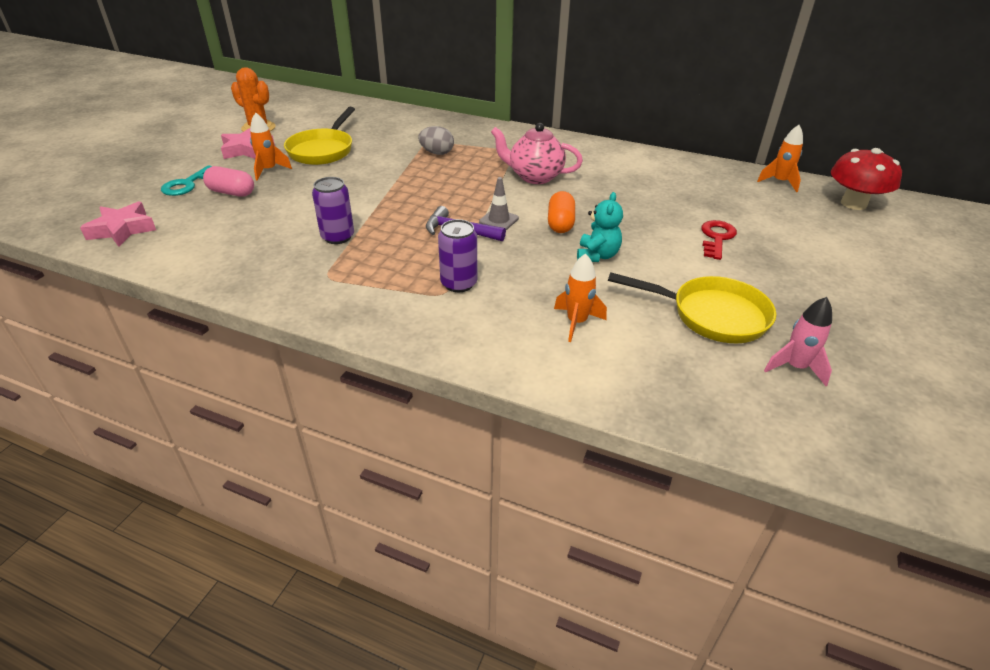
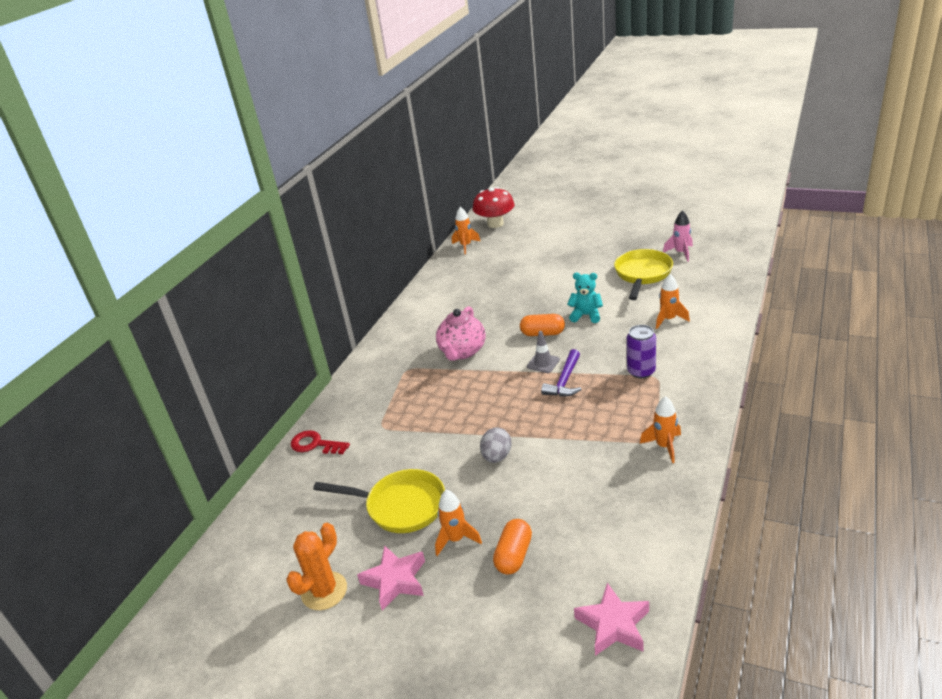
camera: 85 degrees left, 5 degrees down
turquoise key [161,165,212,196] -> none
pink capsule [203,166,254,197] -> orange capsule [493,519,532,575]
purple can [312,177,354,244] -> none
grey egg [418,126,454,155] -> grey egg moved to [480,427,512,463]
red key [701,220,737,260] -> red key moved to [291,430,350,454]
none -> orange rocket [640,396,681,463]

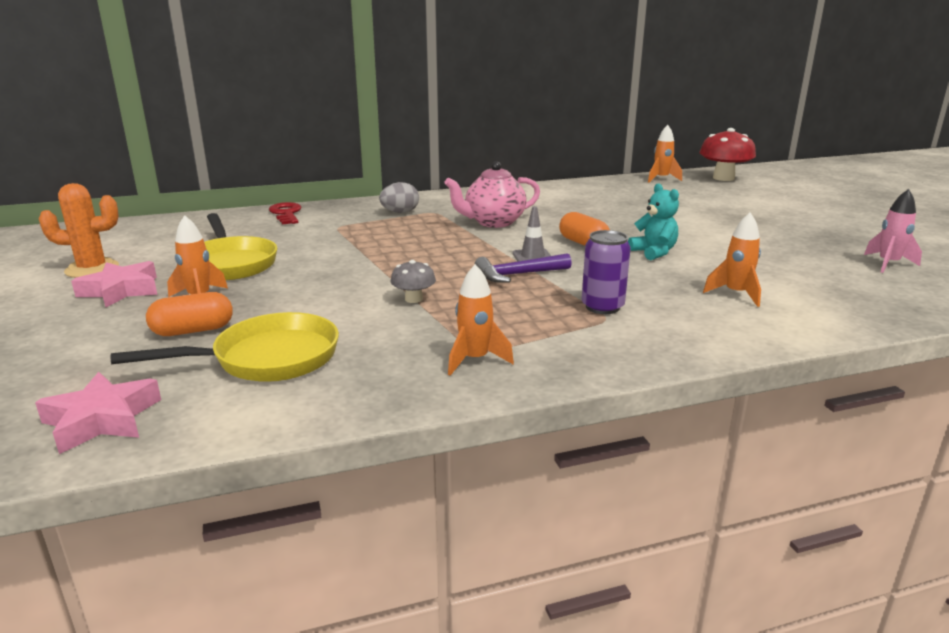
camera: 45 degrees right, 10 degrees down
grey egg [480,427,512,463] -> grey egg moved to [379,182,419,213]
yellow pan [614,249,673,300] -> yellow pan moved to [111,312,339,382]
none -> grey mushroom [391,260,436,303]

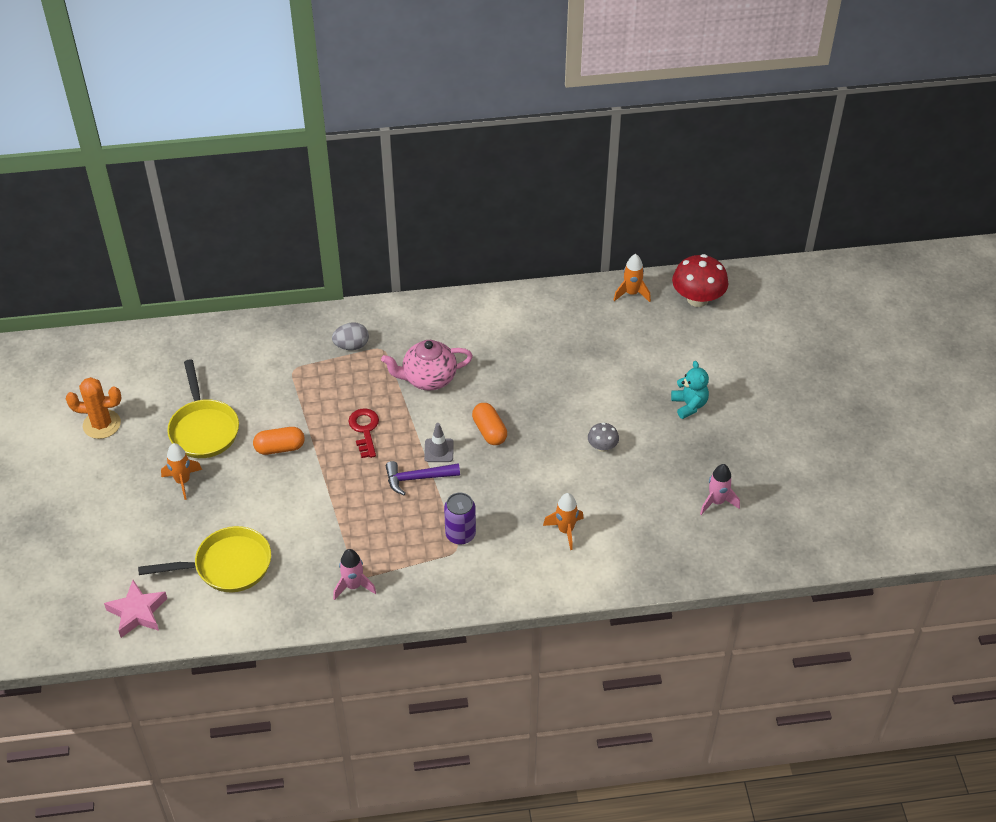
camera: 10 degrees right, 25 degrees up
pink star [71,261,157,308] -> none
orange capsule [146,292,233,336] -> orange capsule moved to [253,427,305,455]
red key [269,202,301,225] -> red key moved to [348,408,379,458]
grey mushroom [391,260,436,303] -> grey mushroom moved to [588,422,619,452]
orange rocket [448,264,514,376] -> pink rocket [333,549,376,600]
turquoise teddy bear [628,184,679,260] -> turquoise teddy bear moved to [671,361,709,419]

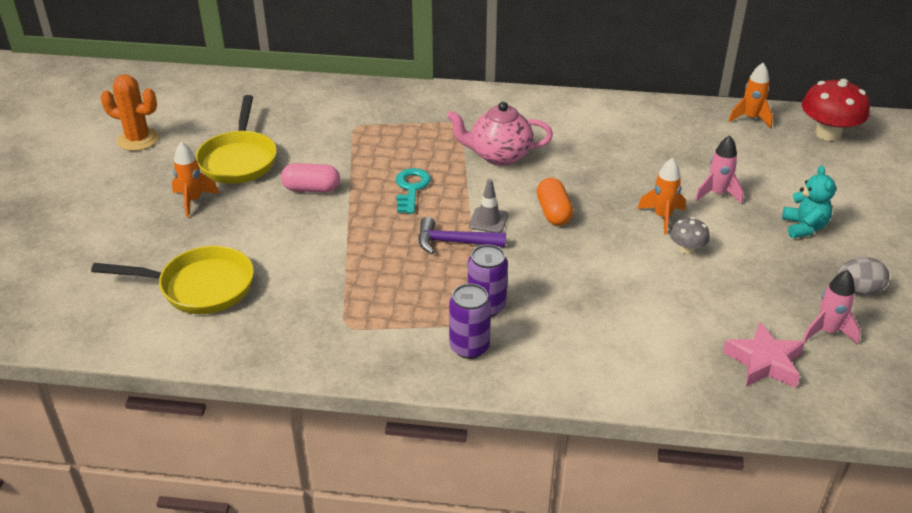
camera: 15 degrees right, 10 degrees down
pink star [104,580,167,638] -> pink star moved to [723,322,805,388]
orange capsule [253,427,305,455] -> pink capsule [281,163,340,193]
grey egg [332,322,369,350] -> grey egg moved to [837,257,889,295]
pink rocket [333,549,376,600] -> pink rocket moved to [695,135,744,204]
red key [348,408,379,458] -> turquoise key [396,168,431,214]
orange rocket [543,493,584,550] -> orange rocket moved to [637,158,686,234]
none -> purple can [449,284,491,359]

